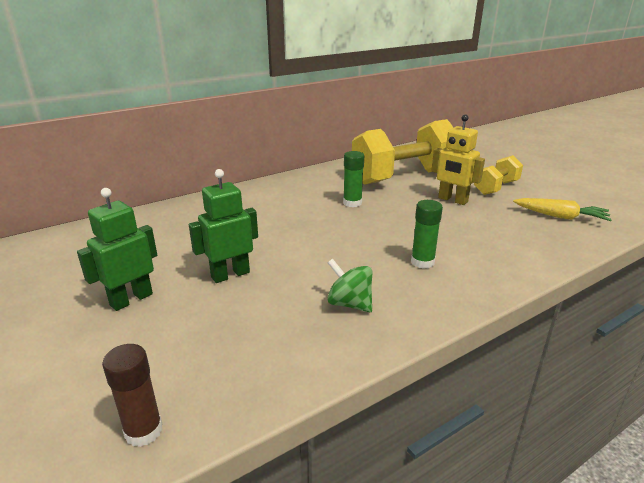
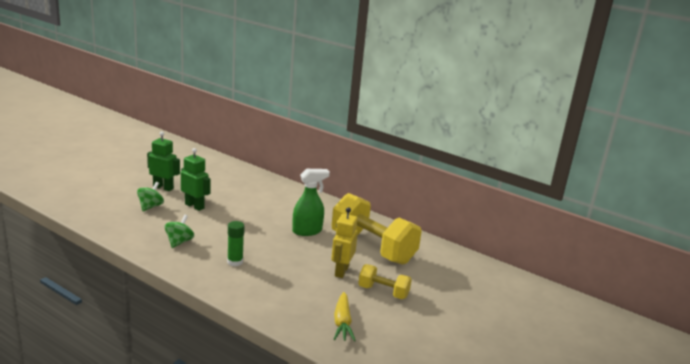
camera: 65 degrees right, 5 degrees down
brown glue stick [102,344,163,447] -> none
green glue stick [343,151,364,207] -> green spray bottle [292,169,330,236]
none -> green spinning top [137,182,164,211]

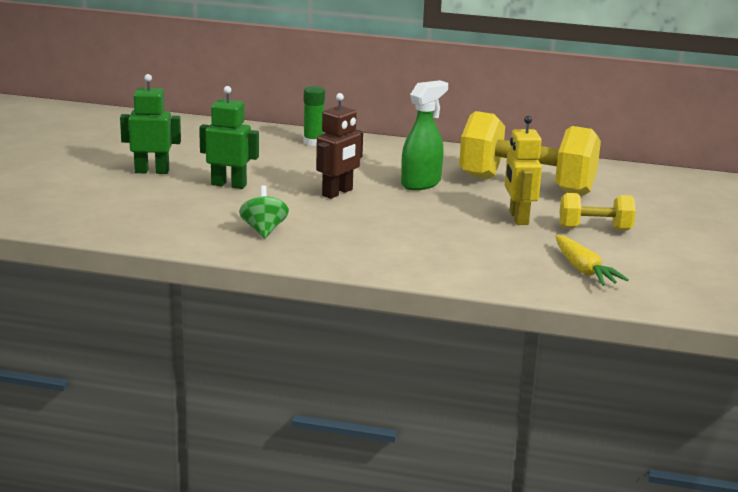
camera: 20 degrees left, 0 degrees up
green spinning top [137,182,164,211] -> none
green glue stick [227,221,245,266] -> green glue stick moved to [303,86,325,146]
none -> brown robot [316,93,363,199]

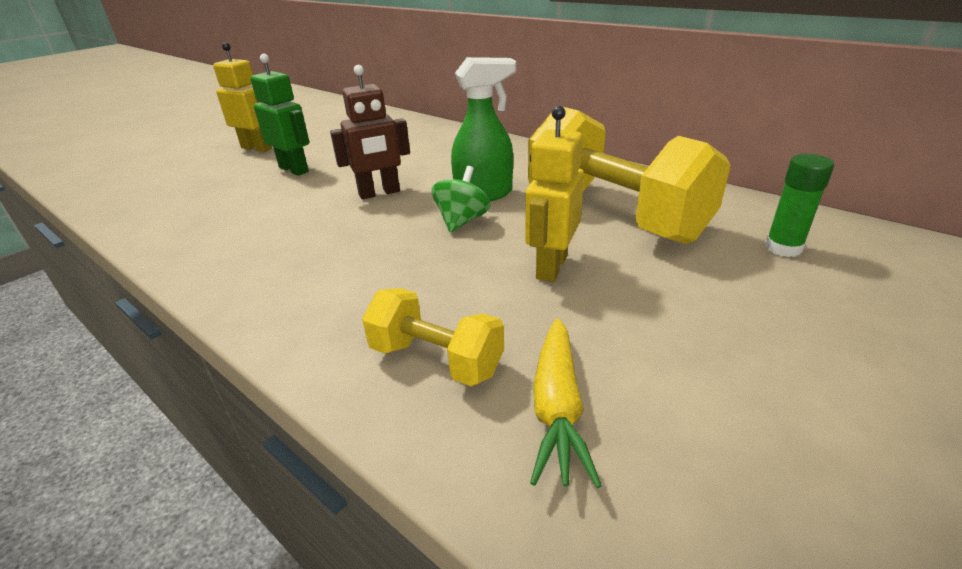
camera: 30 degrees right, 10 degrees up
green robot [120,74,181,174] -> yellow robot [213,42,272,152]
green spinning top [239,185,289,238] -> green spinning top moved to [431,166,491,233]
green glue stick [303,86,325,146] -> green glue stick moved to [765,154,834,257]
yellow dumbbell [559,193,636,230] -> yellow dumbbell moved to [362,288,504,386]

